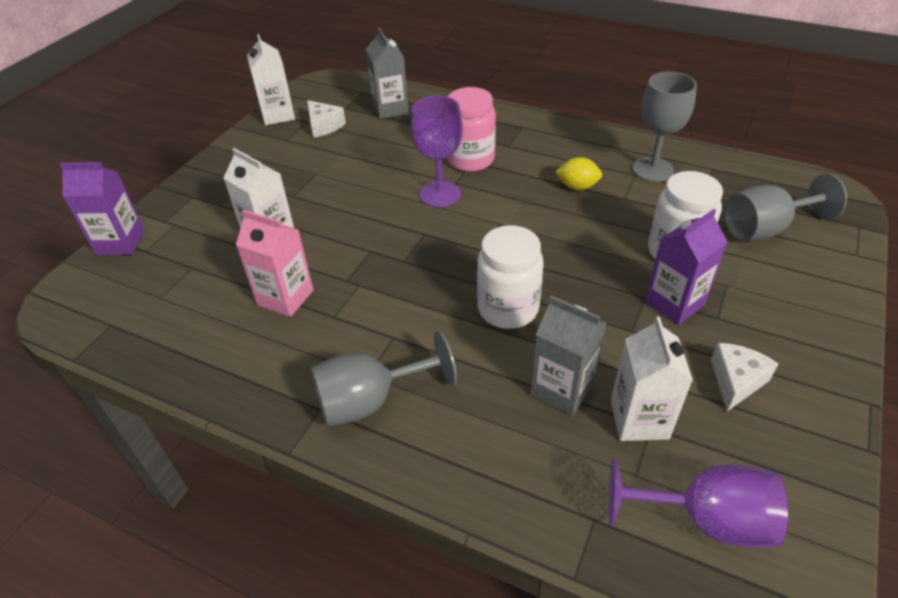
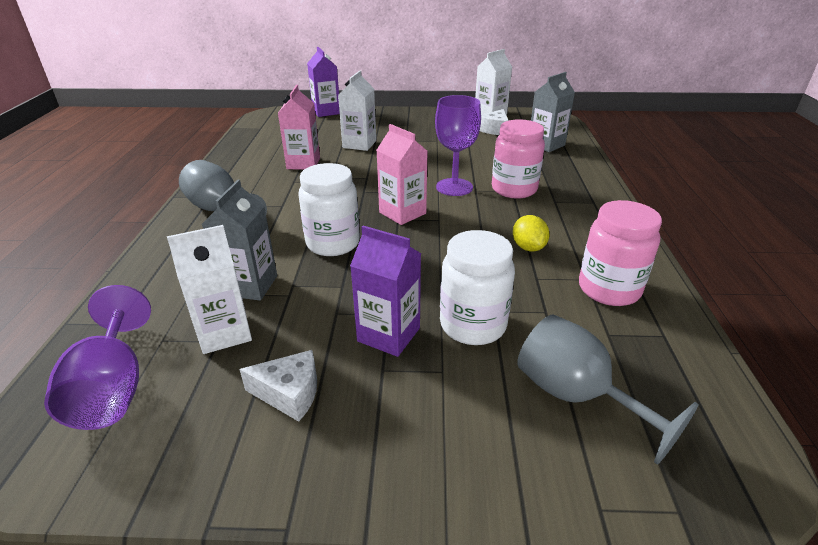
camera: 65 degrees right, 10 degrees down
grey goblet [632,72,697,182] -> pink jar [579,200,662,306]
none -> pink carton [377,124,427,225]

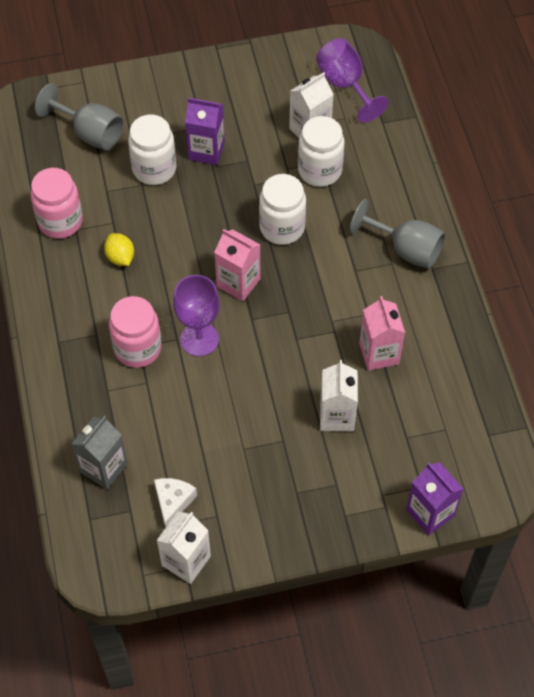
camera: 165 degrees right, 25 degrees up
grey carton [202,180,277,301] -> white jar [298,116,344,187]
white cheese [239,350,317,422] -> none

